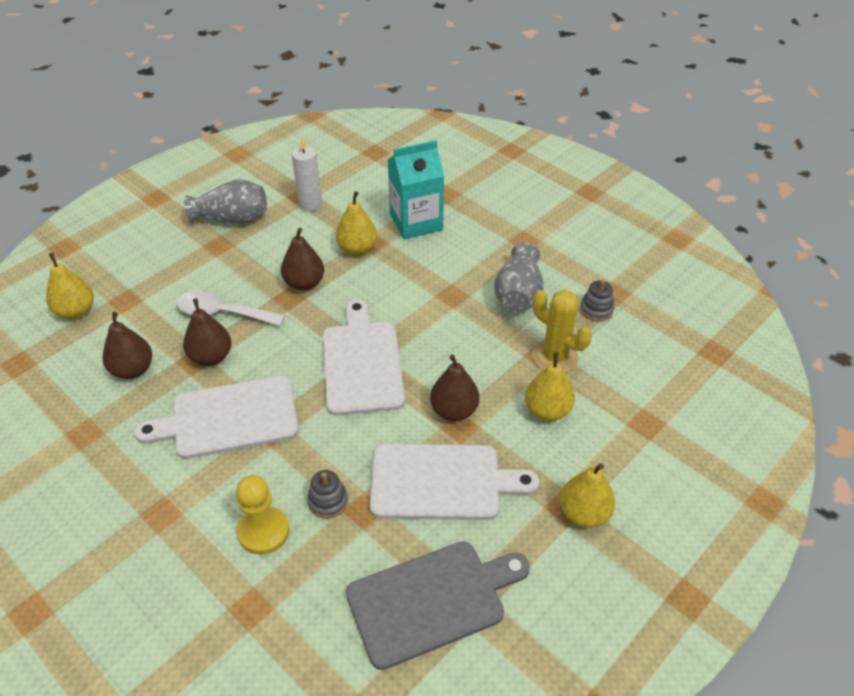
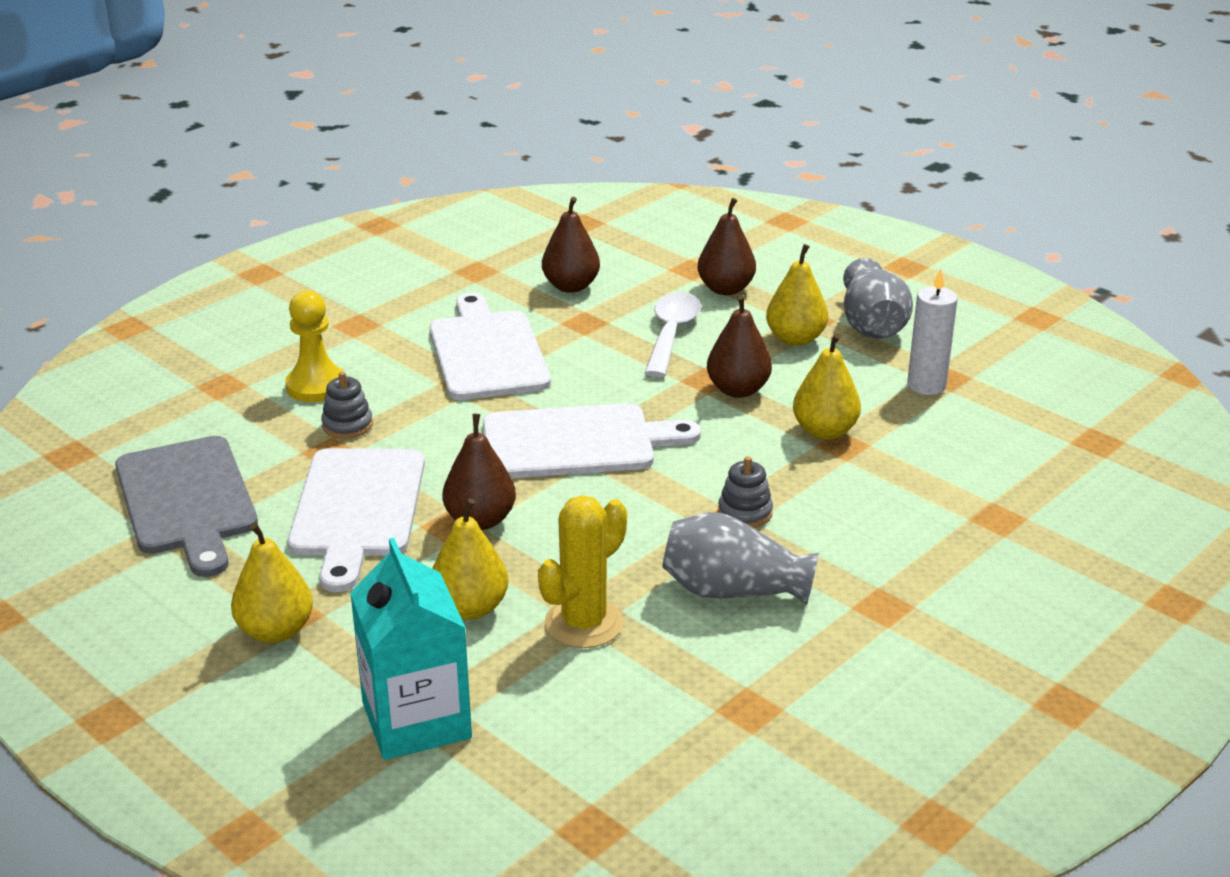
camera: 90 degrees right, 15 degrees down
yellow pear [46,253,94,319] -> yellow pear moved to [766,244,828,346]
brown pear [183,298,231,366] -> brown pear moved to [698,198,756,295]
turquoise carton [388,140,444,239] -> turquoise carton moved to [350,538,472,760]
grey stacking toy [580,279,614,322] -> grey stacking toy moved to [718,456,773,528]

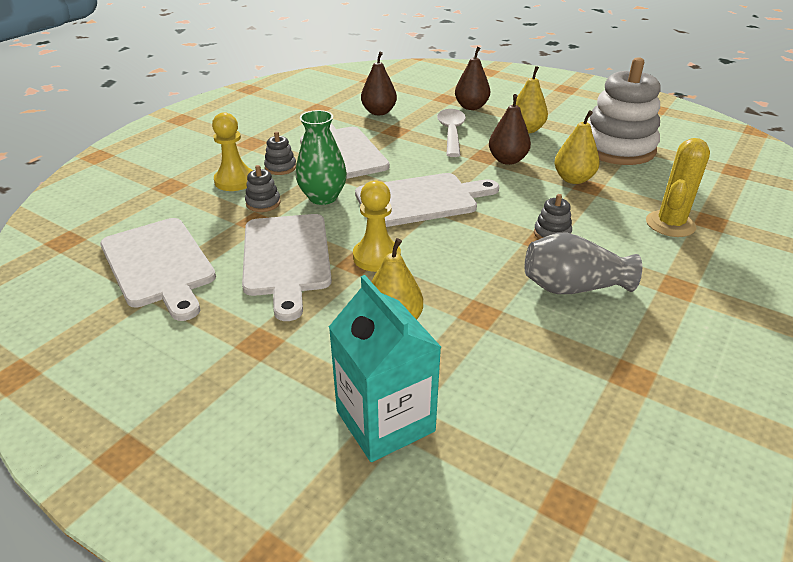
camera: 10 degrees left, 5 degrees up
grey cutting board [115,436,258,577] -> white cutting board [100,218,216,321]
yellow pear [231,523,313,643] -> none
brown pear [442,414,516,530] -> yellow pawn [353,180,401,272]
yellow cactus [538,495,627,648] -> yellow cactus moved to [646,138,710,237]
grey vase [843,258,913,339] -> none
white candle [907,268,958,395] -> white stacking toy [587,57,660,165]
none -> grey stacking toy [264,131,296,175]
none -> green vase [296,110,347,205]

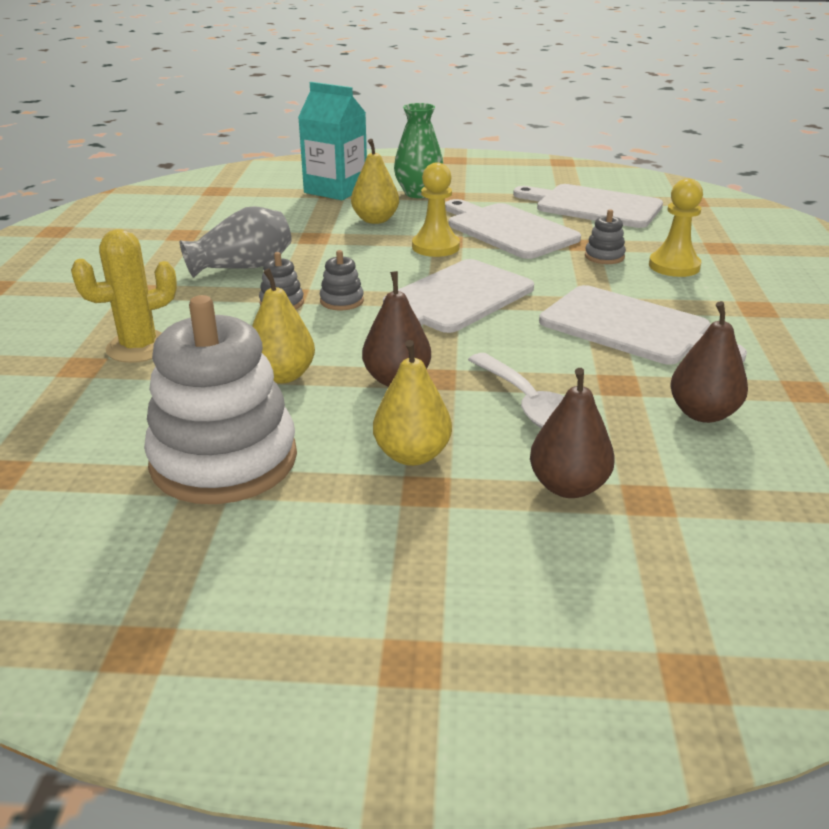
camera: 150 degrees right, 5 degrees down
grey stacking toy [264,131,296,175] -> grey stacking toy moved to [320,250,364,310]
green vase [296,110,347,205] -> green vase moved to [394,103,443,198]
yellow cactus [646,138,710,237] -> yellow cactus turned 60 degrees clockwise [71,229,177,363]

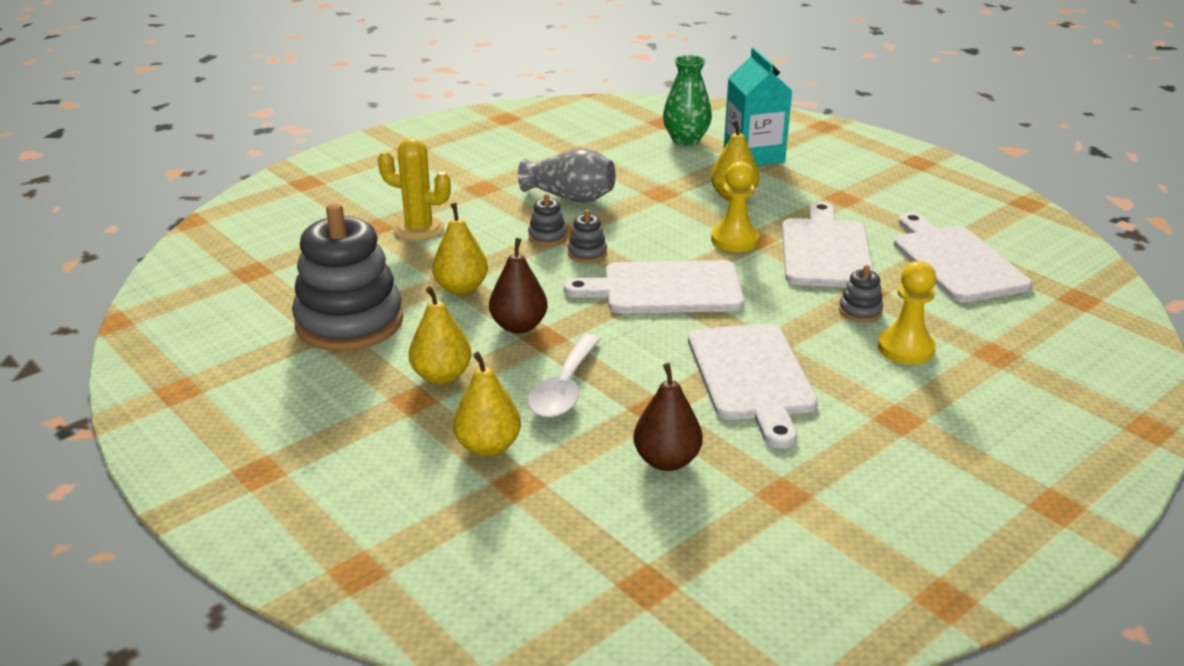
camera: 45 degrees right, 0 degrees up
white stacking toy [144,295,297,504] -> grey stacking toy [292,203,403,351]
green vase [394,103,443,198] -> green vase moved to [663,55,712,146]
brown pear [530,368,615,498] -> yellow pear [453,352,521,457]

